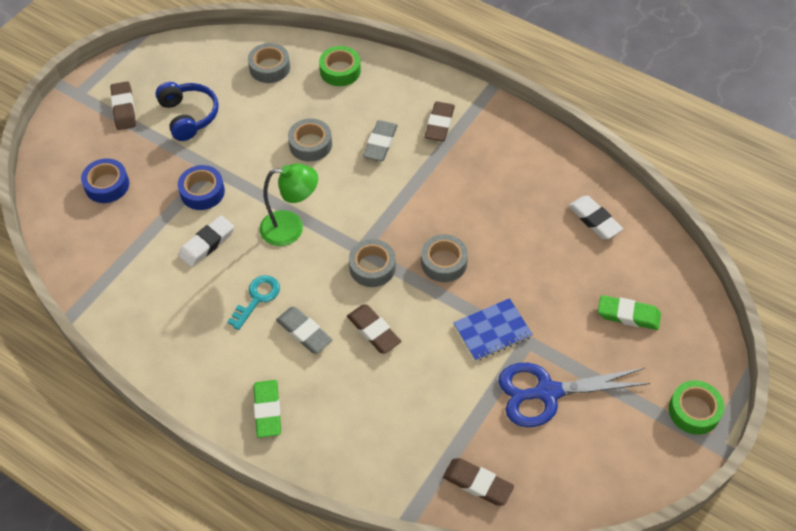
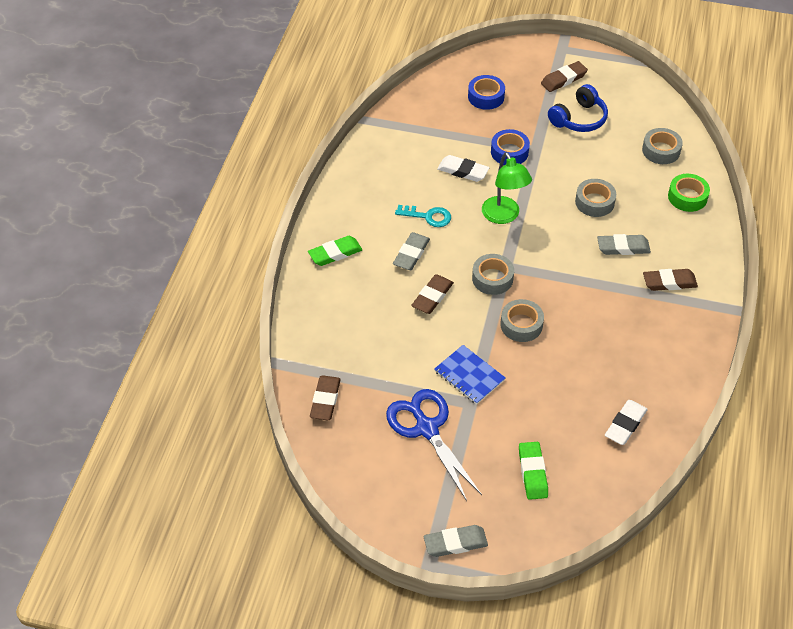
camera: 70 degrees right, 5 degrees down
green tape [669,380,725,435] -> grey eraser [424,525,488,557]

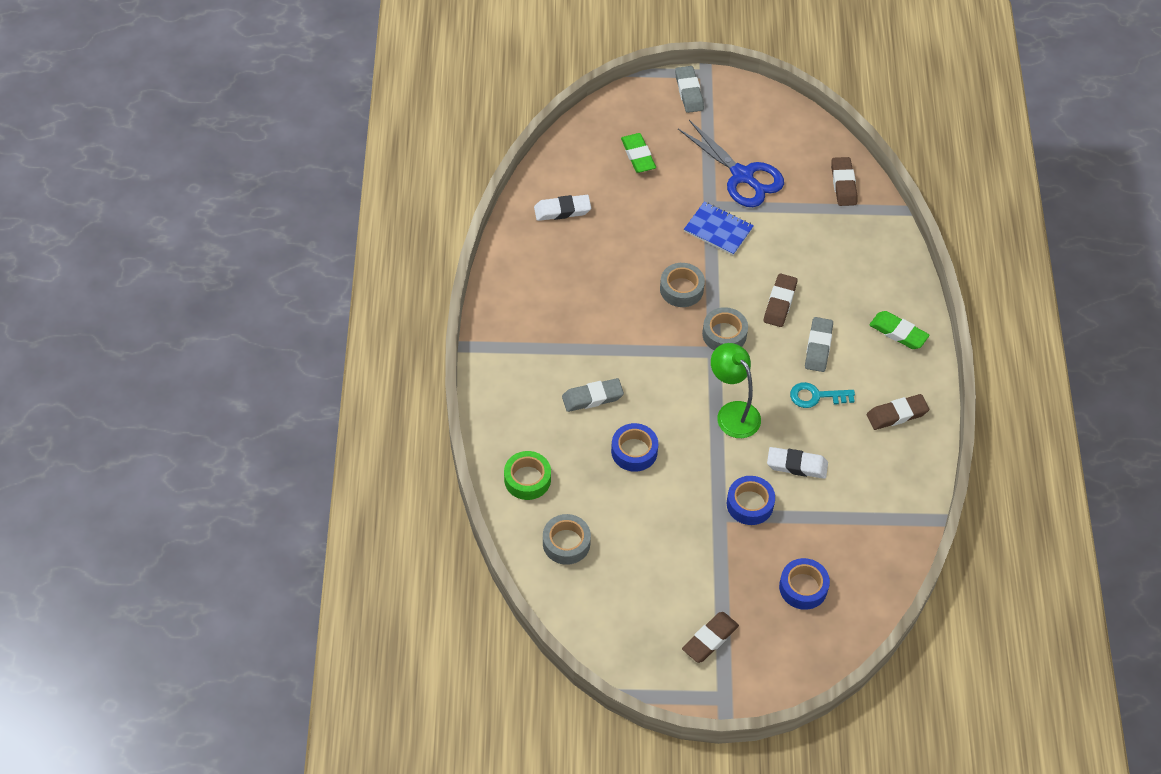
camera: 165 degrees right, 5 degrees up
green eraser [308,236,362,266] -> green eraser turned 75 degrees clockwise [869,311,930,349]
grey eraser [424,525,488,557] -> grey eraser turned 75 degrees counterclockwise [675,66,704,113]
blue headphones [548,84,608,132] -> none
grey tape [575,179,616,217] -> blue tape [611,423,658,472]
white eraser [605,400,648,445] -> white eraser turned 60 degrees clockwise [534,195,591,221]
brown eraser [643,269,698,291] -> brown eraser moved to [867,394,929,430]

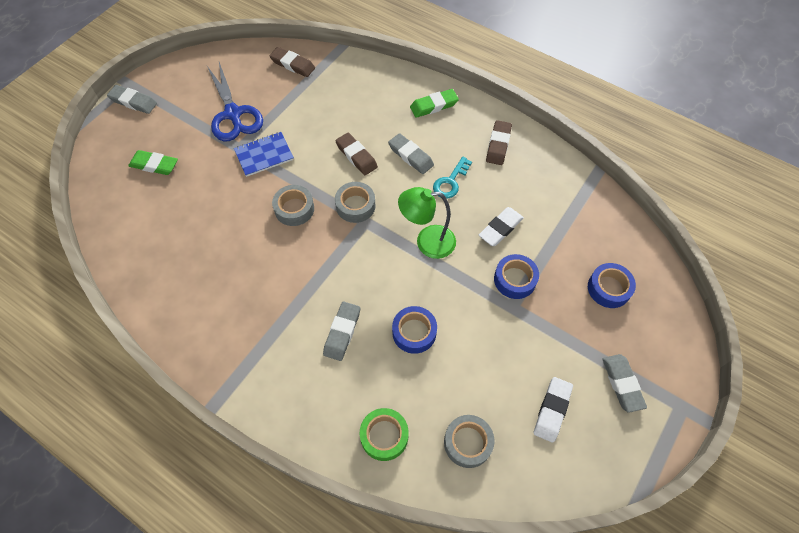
camera: 55 degrees left, 5 degrees up
white eraser [534,195,591,221] -> white eraser moved to [534,377,573,443]
blue scissors [678,120,784,207] -> blue scissors turned 75 degrees clockwise [207,62,263,141]
brown eraser [682,612,739,663] -> grey eraser [602,354,647,413]

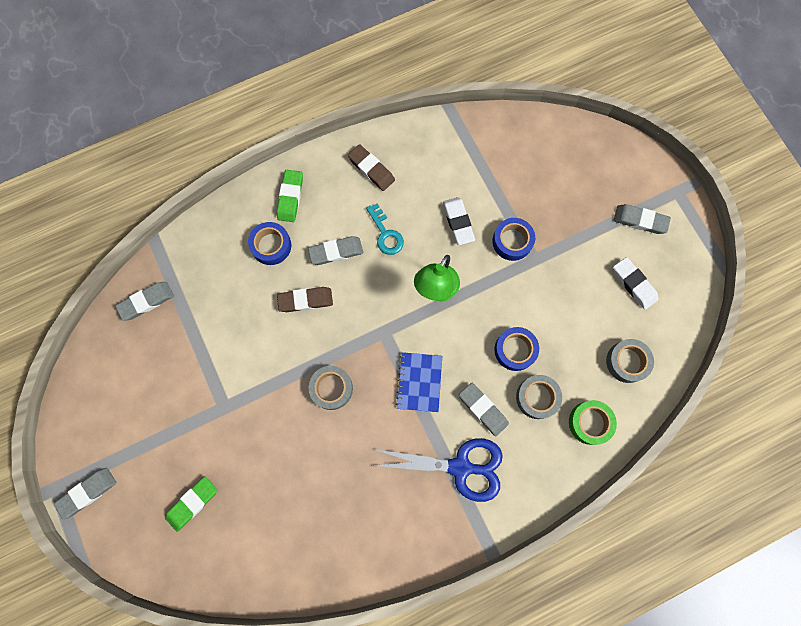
camera: 60 degrees left, 15 degrees up
blue scissors [207,62,263,141] -> blue scissors moved to [372,438,503,502]
blue notebook [234,132,294,177] -> blue notebook moved to [396,352,442,412]
brown eraser [270,47,315,77] -> grey eraser [115,282,174,321]
grey tape [335,182,375,223] -> grey tape moved to [516,375,562,419]
blue tape [588,263,636,308] -> blue tape moved to [248,222,291,265]

